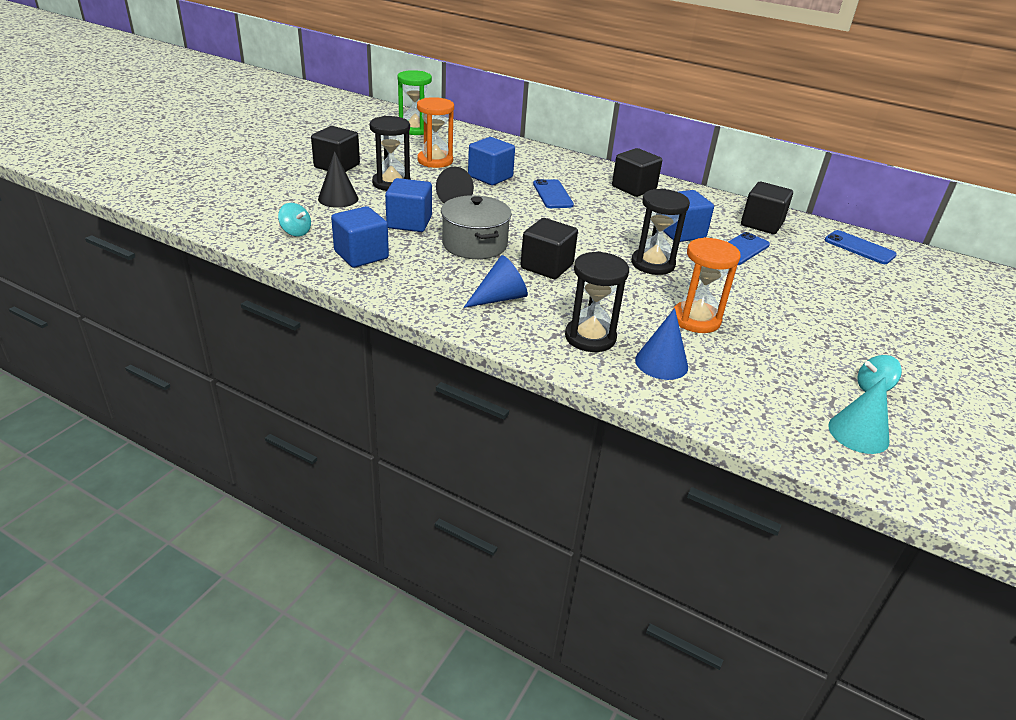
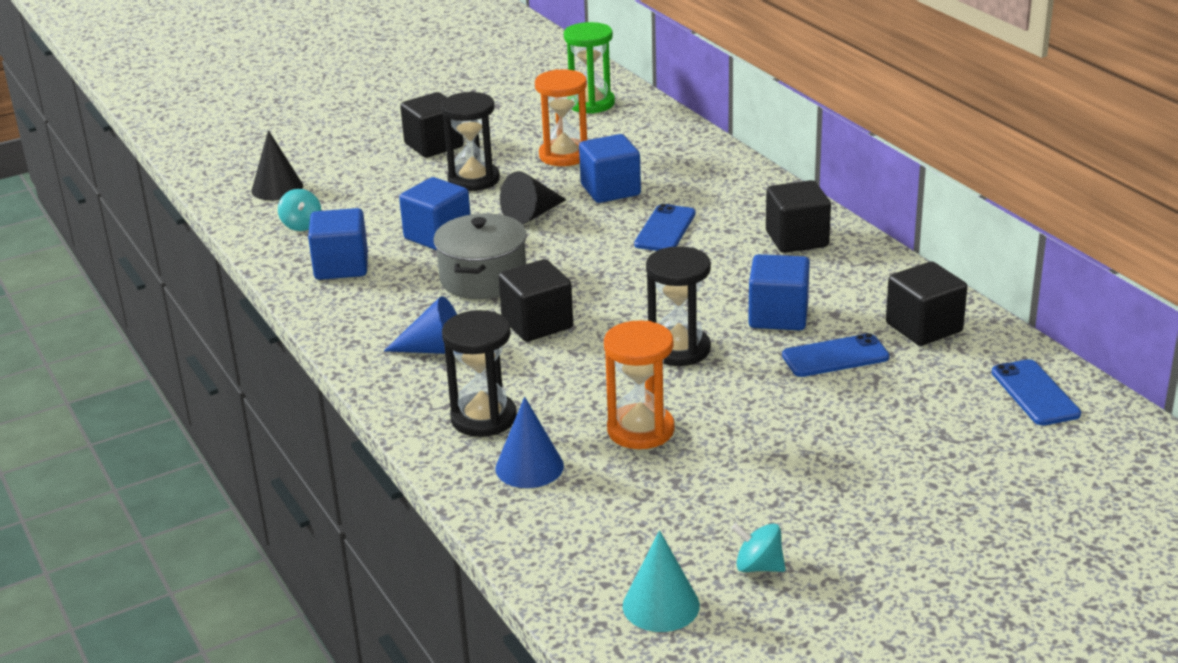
camera: 35 degrees right, 5 degrees down
black cone [318,151,358,208] -> black cone moved to [251,130,303,201]

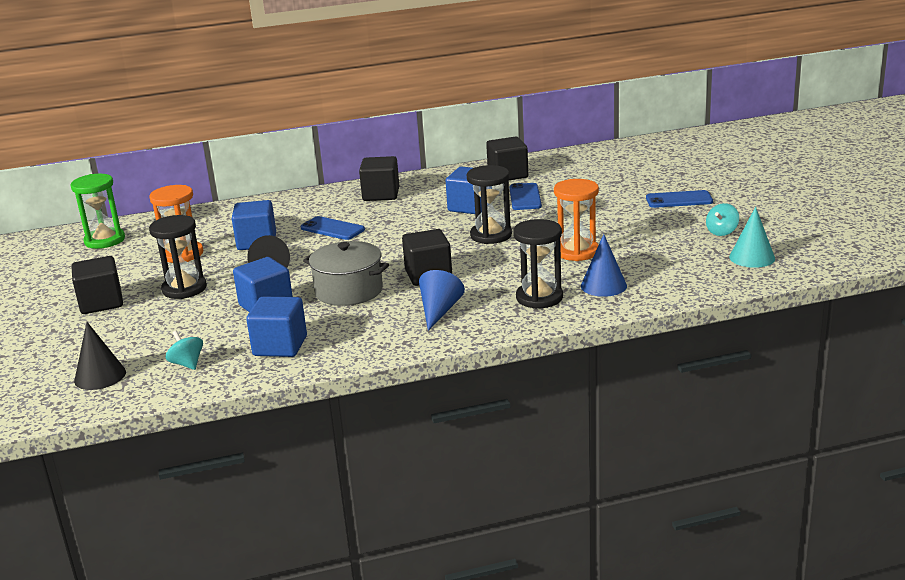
camera: 75 degrees left, 5 degrees down
turquoise spinning top [278,189,321,231] -> turquoise spinning top turned 120 degrees counterclockwise [166,330,203,370]
blue phone [991,359,1081,426] -> blue phone moved to [646,190,713,208]

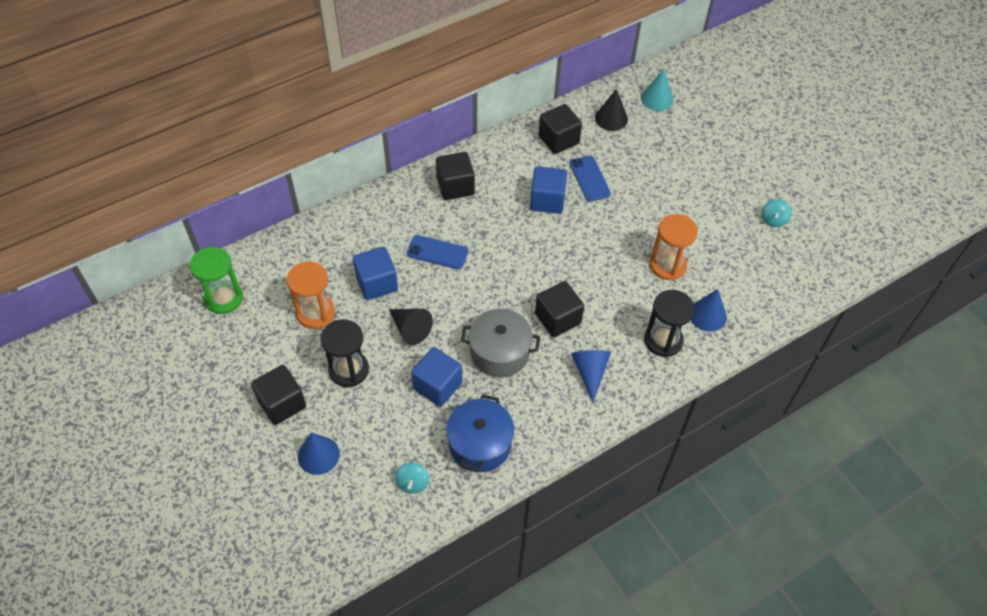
camera: 20 degrees left, 30 degrees up
black cone [74,322,126,390] -> black cone moved to [595,89,628,131]
turquoise spinning top [166,330,203,370] -> turquoise spinning top turned 120 degrees counterclockwise [395,463,429,493]
blue cube [246,297,307,357] -> blue pot [446,394,514,472]
black hourglass [467,165,512,244] -> none
blue phone [646,190,713,208] -> none
turquoise cone [729,207,775,268] -> turquoise cone moved to [641,69,673,111]
none -> blue cone [298,433,340,475]

